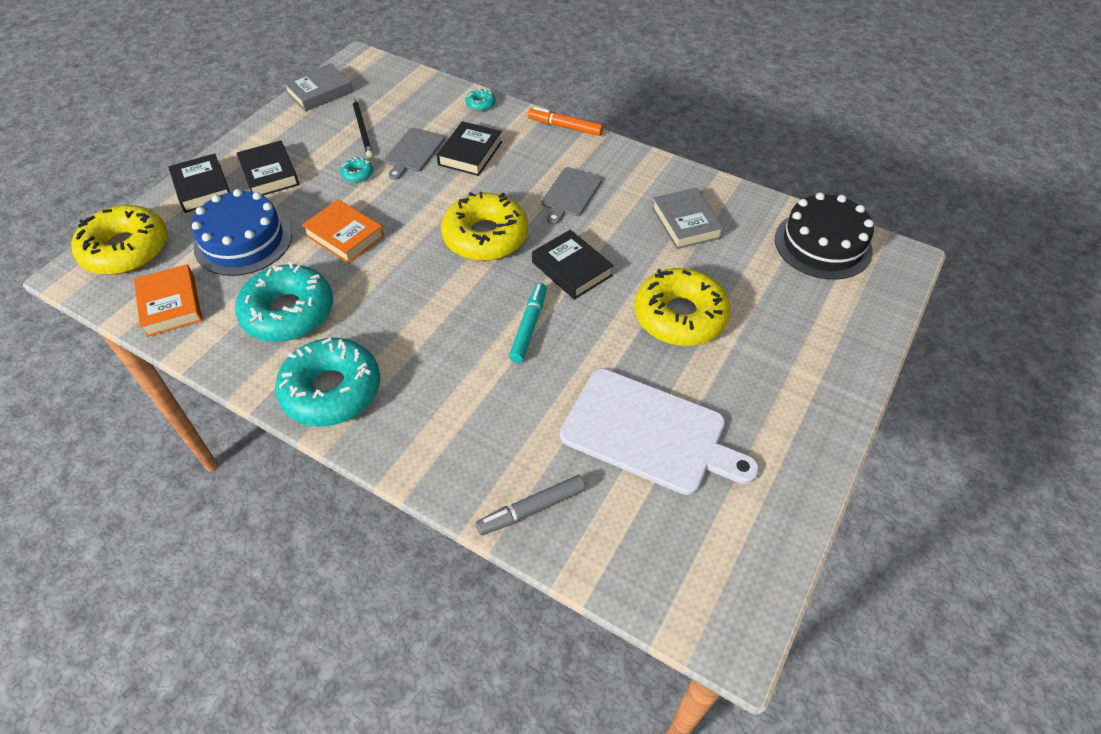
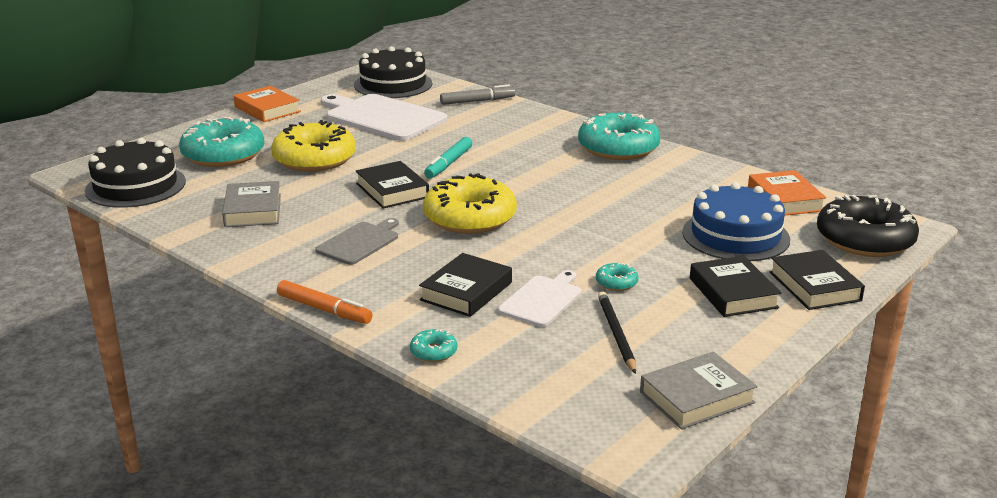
camera: 170 degrees left, 25 degrees down
yellow donut [71,205,167,275] -> black donut [817,195,919,257]
turquoise donut [235,262,333,342] -> turquoise donut moved to [179,117,265,167]
orange book [302,199,384,264] -> orange book moved to [233,86,301,122]
grey cutting board [385,128,445,180] -> white cutting board [498,270,582,327]
none -> black cake [354,46,432,98]

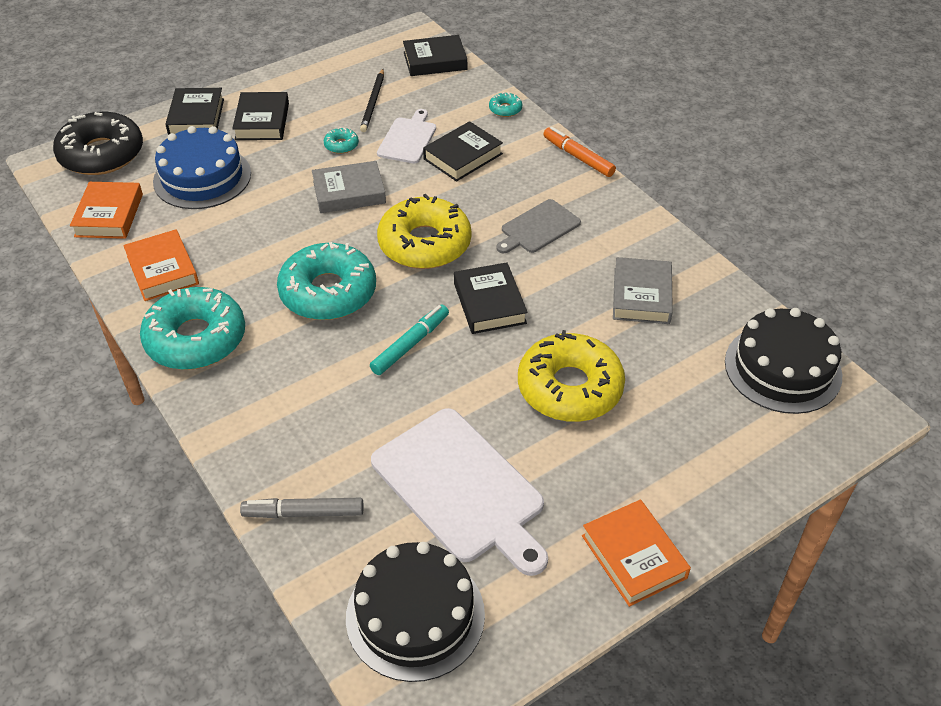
camera: 165 degrees left, 20 degrees up
turquoise donut [179,117,265,167] -> turquoise donut moved to [277,242,376,320]
white cutting board [498,270,582,327] -> white cutting board turned 150 degrees clockwise [377,109,436,164]
grey book [640,352,758,429] -> grey book moved to [312,161,386,213]
none -> orange book [123,229,199,301]
none -> black book [403,35,467,76]

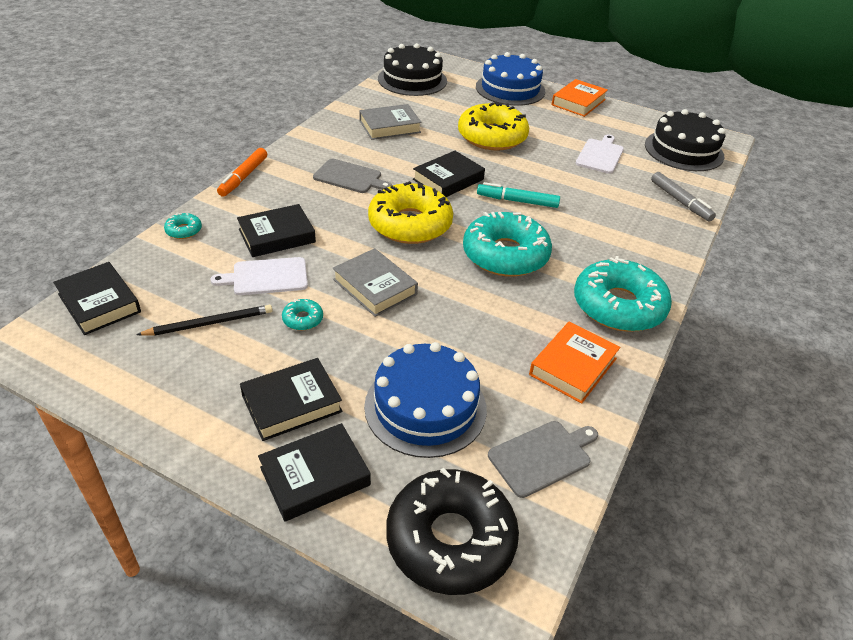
camera: 120 degrees left, 5 degrees down
orange book [70,182,143,239] -> grey cutting board [488,421,598,498]
white cutting board [371,408,548,576] -> white cutting board [576,134,624,174], size x0.55
black book [423,121,503,182] -> black book turned 45 degrees counterclockwise [237,204,316,257]
none -> blue cake [476,52,545,106]

